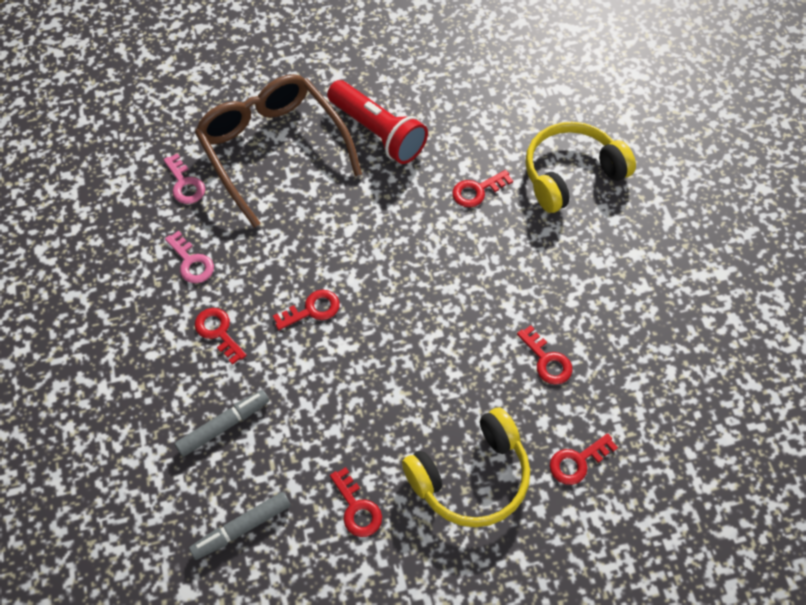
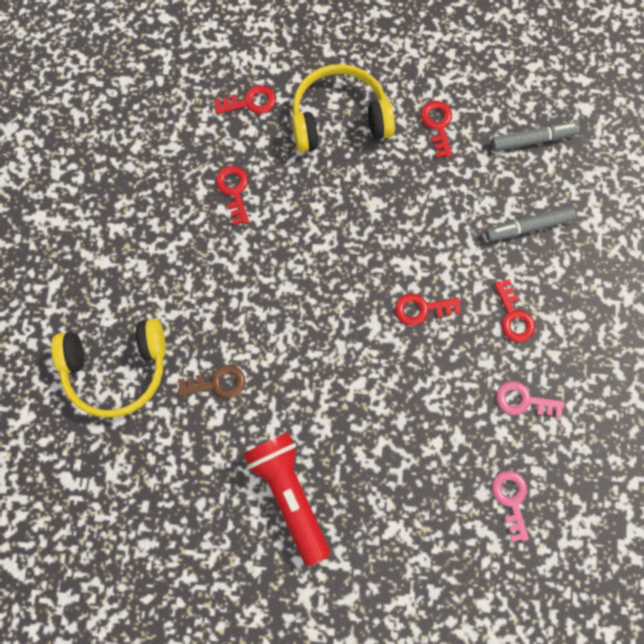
camera: 160 degrees left, 15 degrees up
pink key [165,231,214,283] -> pink key turned 60 degrees counterclockwise [496,381,565,418]
brown glasses [195,74,362,228] -> none
red key [452,170,513,207] -> brown key [178,365,245,399]

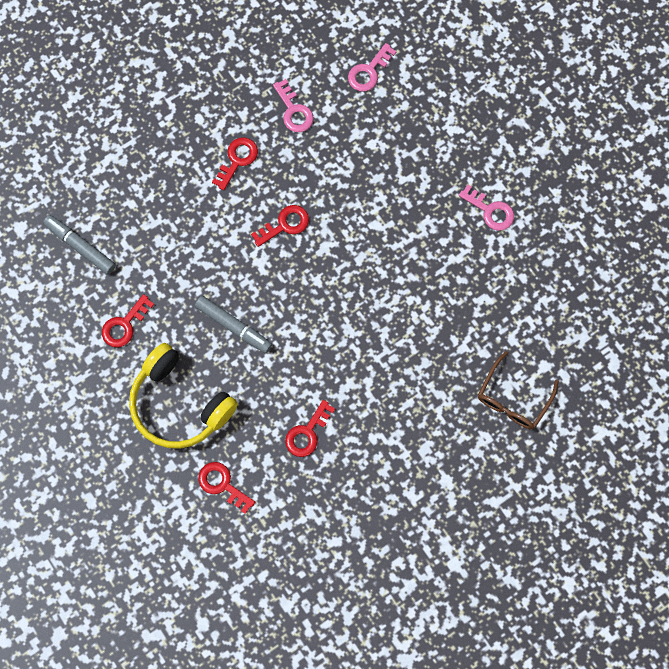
camera: 130 degrees left, 0 degrees up
yellow headphones [51,319,166,418] -> brown glasses [478,351,559,429]
brown key [178,365,245,399] -> none
red flashlight [243,432,330,566] -> pink key [459,185,514,231]
red key [395,293,461,326] -> red key turned 75 degrees counterclockwise [251,205,309,247]
grey marker [486,206,576,242] -> grey marker moved to [195,296,272,353]

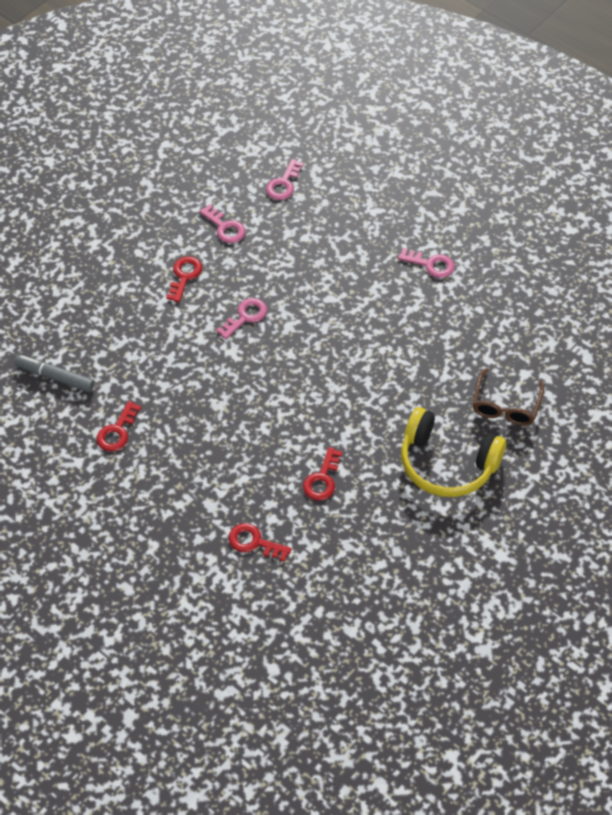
camera: 15 degrees left, 20 degrees down
yellow headphones [129,343,238,449] -> yellow headphones moved to [401,407,506,497]
grey marker [195,296,272,353] -> none
red key [251,205,309,247] -> pink key [216,298,267,339]

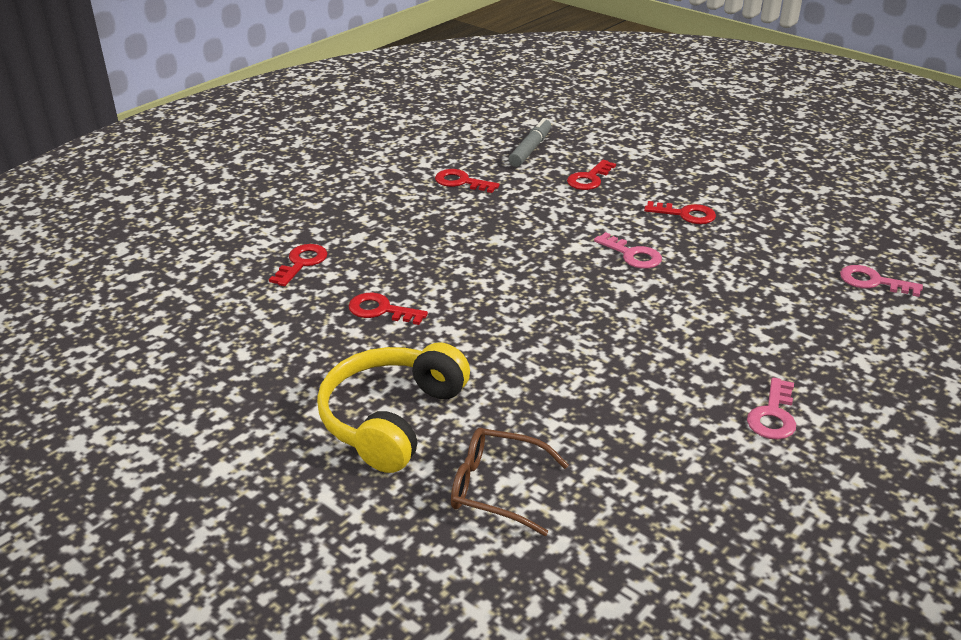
camera: 90 degrees right, 20 degrees down
pink key [199,204,246,243] -> none
none -> red key [567,160,616,190]

